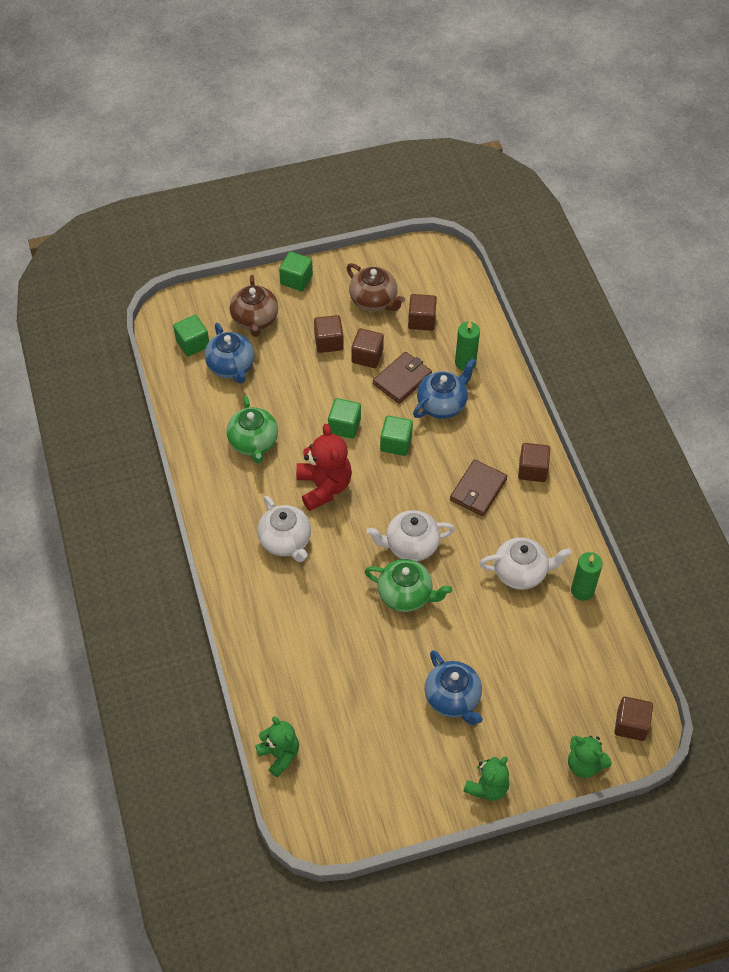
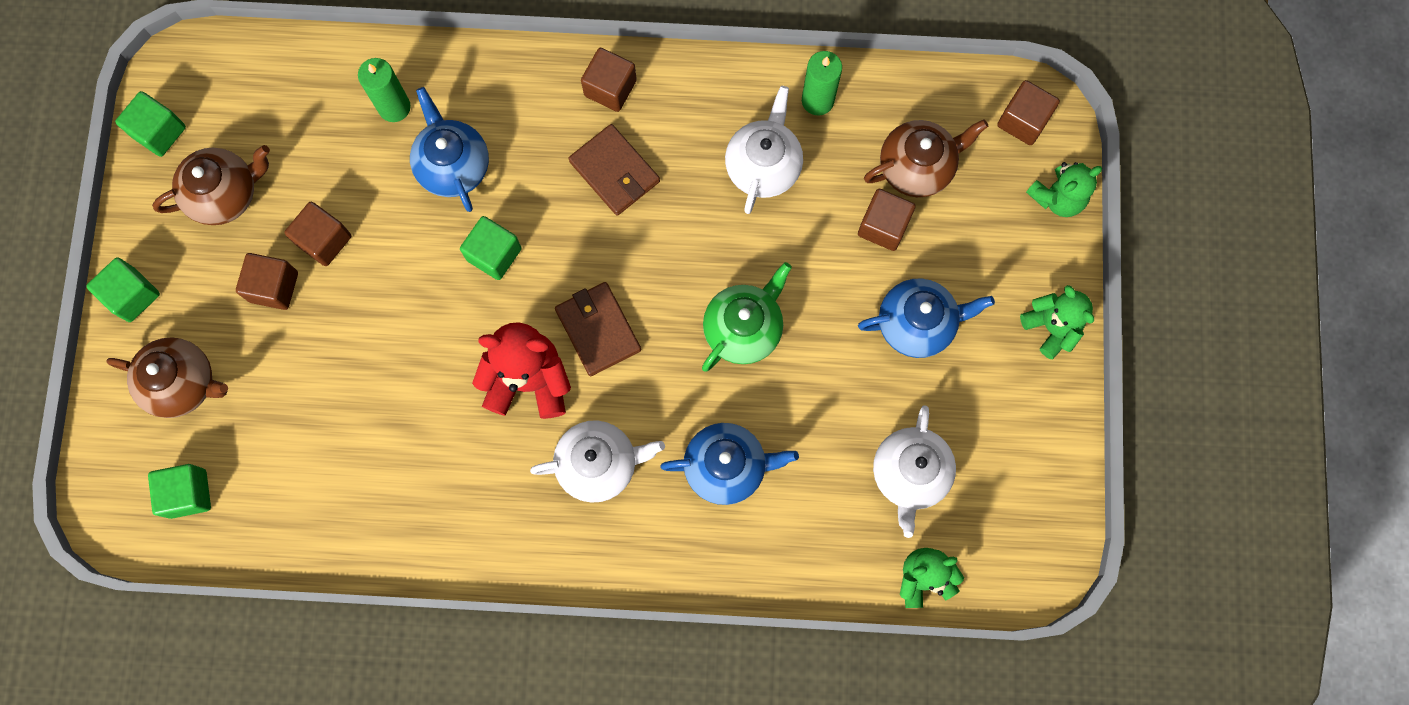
camera: 70 degrees left, 20 degrees up
blue teapot [205,323,254,384] -> blue teapot moved to [661,423,799,505]
green teapot [227,396,278,463] -> none
green cube [328,398,361,439] -> green cube moved to [115,91,186,157]
white teapot [366,510,455,561] -> white teapot moved to [873,405,956,538]
brown wallet [373,352,432,404] -> brown wallet moved to [555,282,641,376]
brown cube [408,294,437,331] -> brown cube moved to [858,189,916,251]
none -> brown teapot [864,120,988,197]

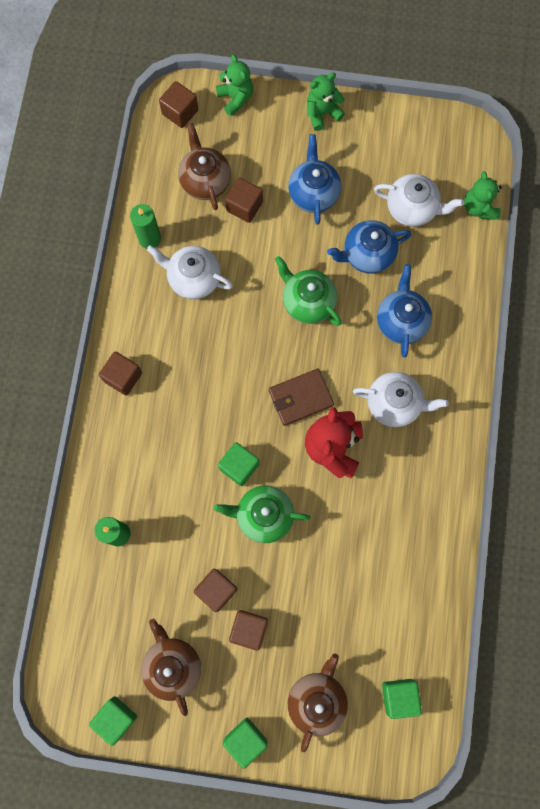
camera: 85 degrees left, 0 degrees up
blue teapot [410,87,489,212] -> blue teapot moved to [327,220,412,274]
white teapot [530,420,665,503] -> white teapot turned 105 degrees clockwise [353,372,449,427]
brown wallet [568,124,660,216] -> none
none -> green teapot [214,485,310,543]

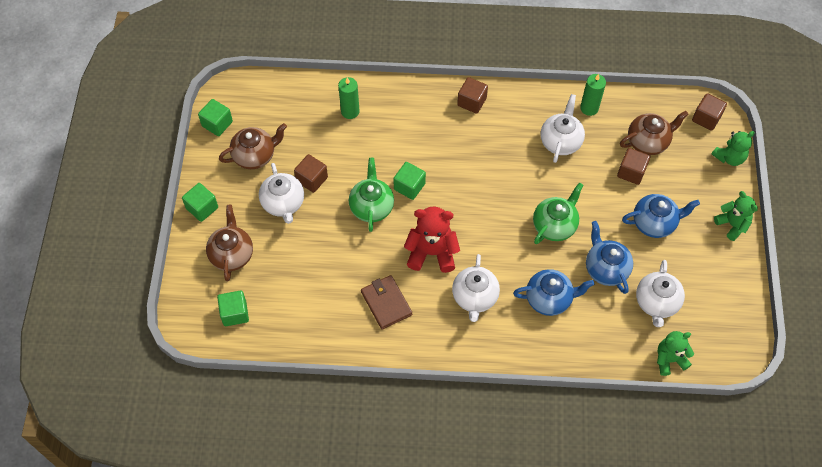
camera: 85 degrees right, 15 degrees down
brown cube [229,610,268,651] -> white teapot [259,163,304,224]
brown wallet [269,369,334,426] -> brown wallet moved to [361,275,412,330]
brown teapot [288,654,348,752] -> brown teapot turned 105 degrees counterclockwise [206,205,253,281]

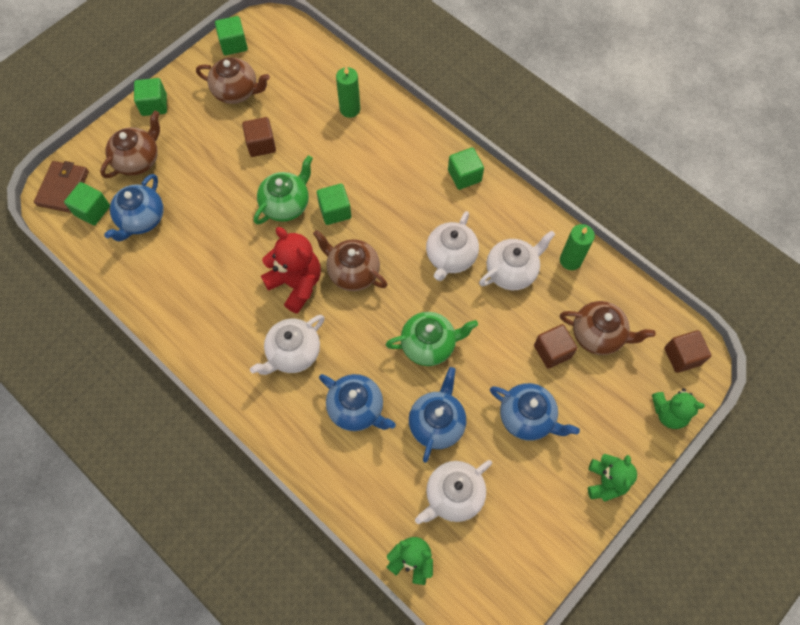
camera: 40 degrees right, 5 degrees up
white teapot [259,163,304,224] -> white teapot moved to [426,211,479,281]
brown wallet [361,275,412,330] -> brown wallet moved to [34,161,89,213]
brown cube [457,77,488,114] -> green cube [448,147,484,190]
none -> blue teapot [104,174,164,242]
none -> brown teapot [313,230,388,291]

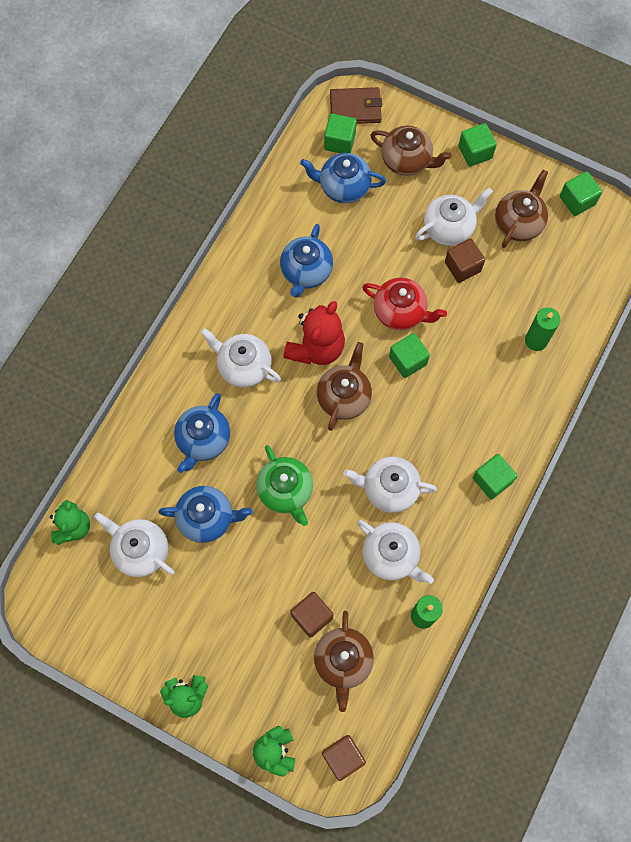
camera: 75 degrees right, 5 degrees up
brown teapot [196,57,270,104] -> brown teapot turned 150 degrees counterclockwise [495,170,548,248]
green teapot [254,155,313,224] -> red teapot [362,278,447,330]
blue teapot [490,383,580,441] -> blue teapot moved to [280,224,333,298]
none -> white teapot [415,188,493,246]

